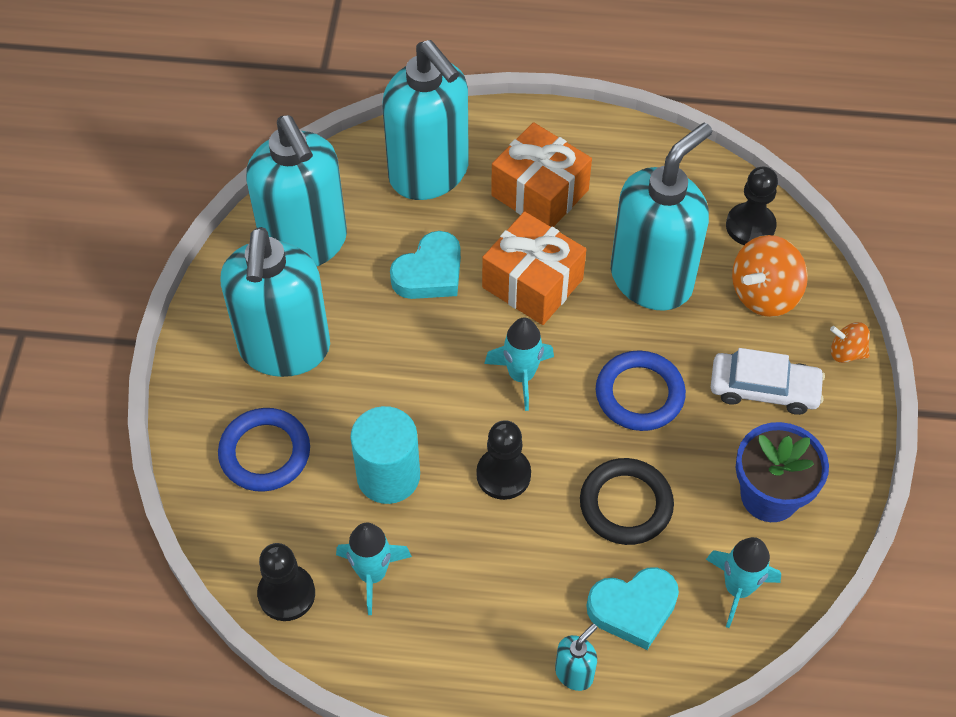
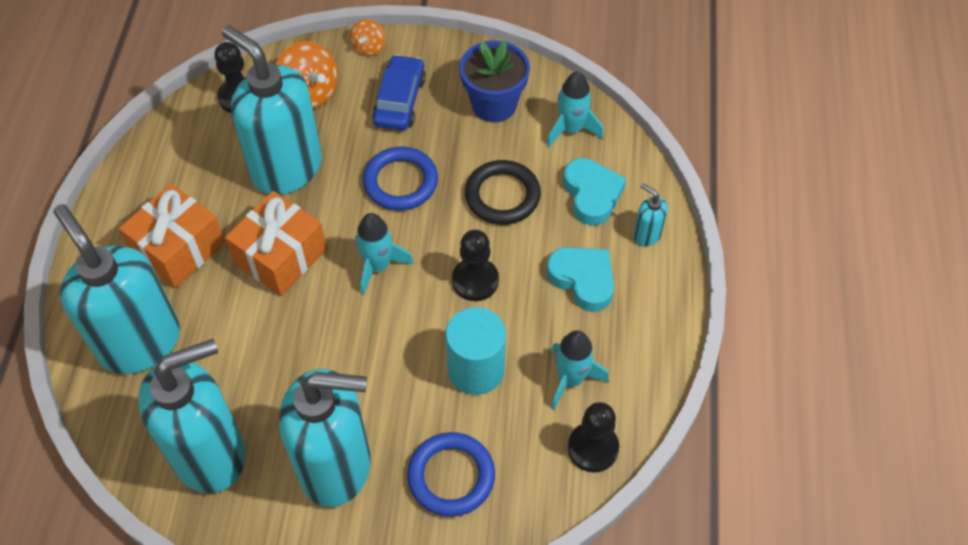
camera: 90 degrees left, 0 degrees up
turquoise soap dispenser [382,40,469,200] -> turquoise soap dispenser turned 90 degrees counterclockwise [53,204,180,374]
turquoise heart [390,231,461,299] -> turquoise heart moved to [547,247,614,312]
white car [711,348,825,415] -> blue car [372,55,426,131]

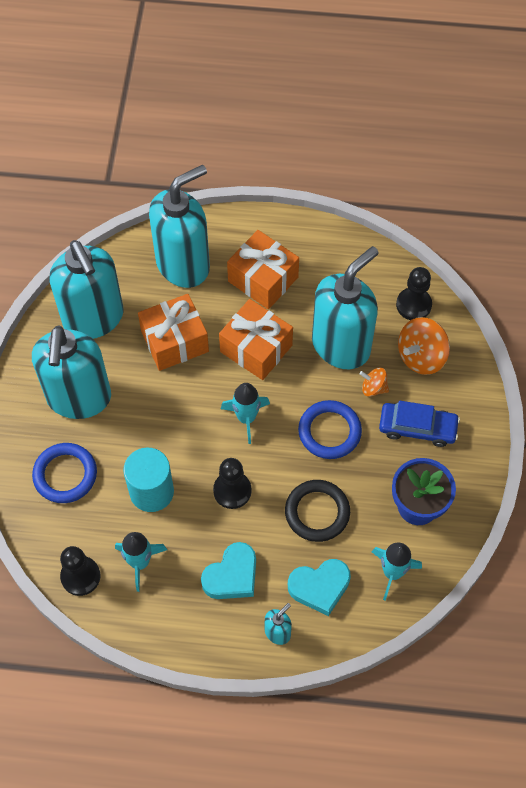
camera: 90 degrees right, 5 degrees up
orange spinning top [350,19,385,56] -> orange spinning top moved to [359,368,389,397]
none -> orange gift [138,294,209,371]

